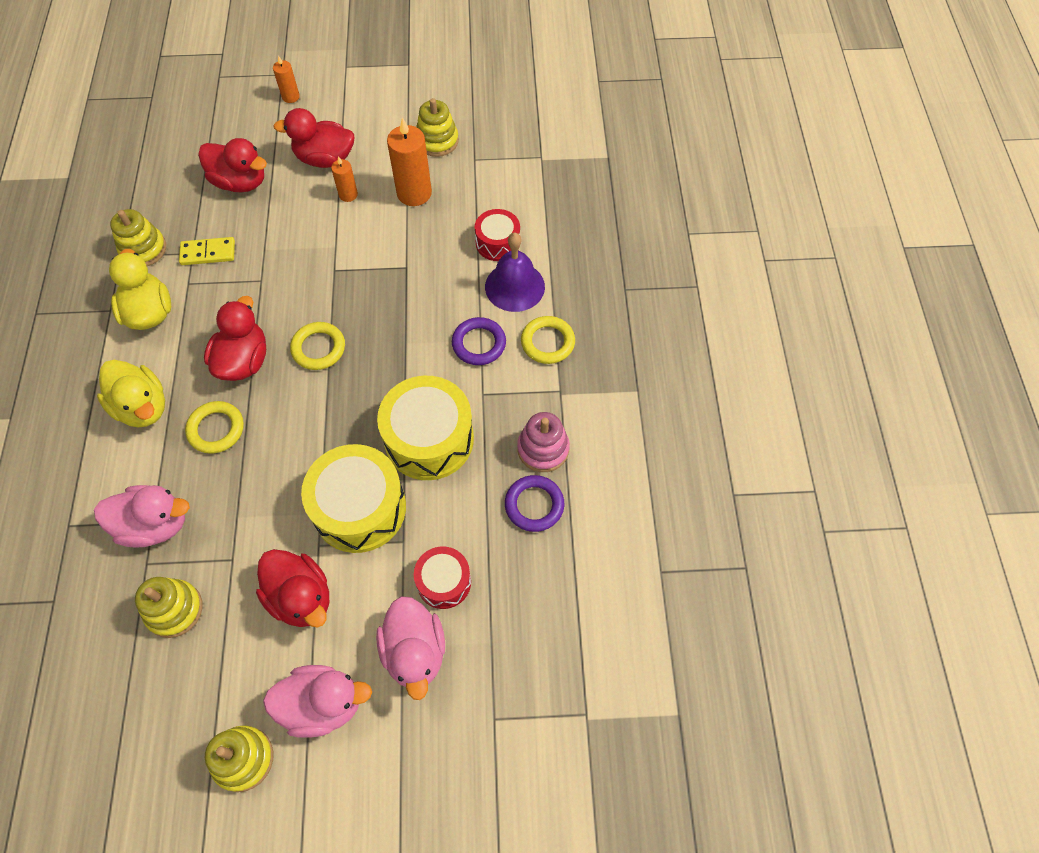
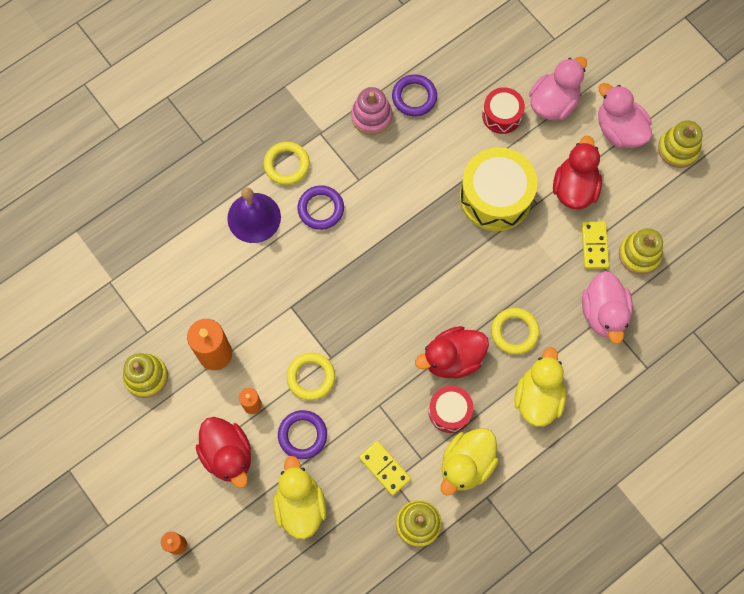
camera: 125 degrees left, 10 degrees up
pink duck [94,485,190,548] -> pink duck turned 150 degrees counterclockwise [582,271,633,344]
red duck [198,138,267,192] -> yellow duck [273,456,326,539]
yellow ring [290,322,345,370] -> yellow ring moved to [287,353,335,400]
yellow drum [377,376,474,480] -> none
red drum [475,209,520,261] -> red drum moved to [429,386,473,433]
none -> purple ring [278,410,327,459]
none -> yellow domino [581,221,609,269]

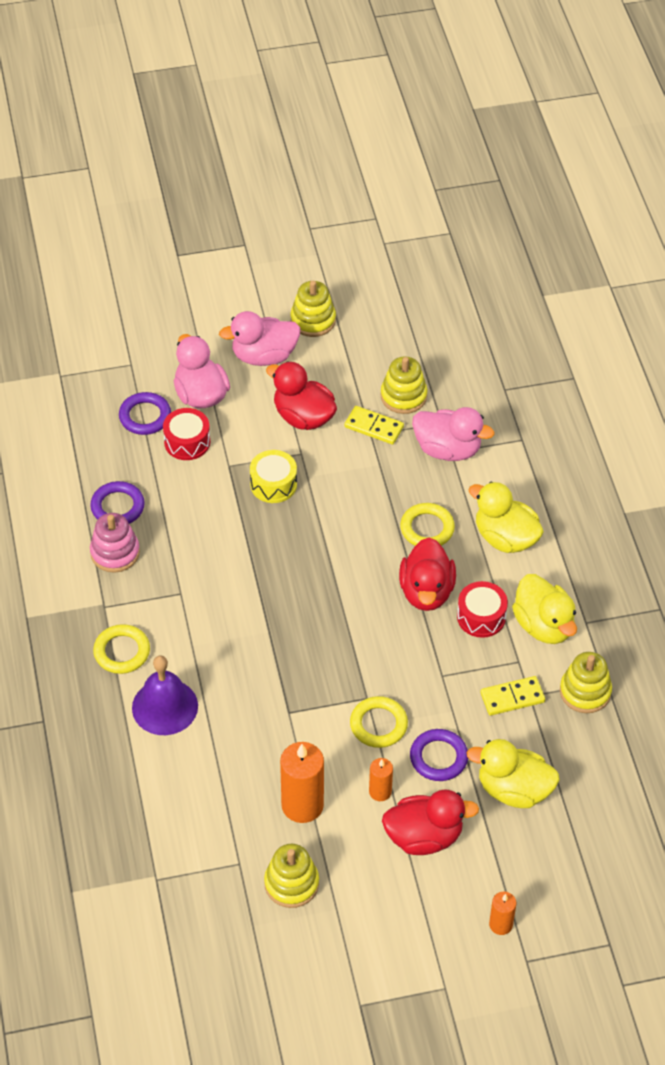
camera: 65 degrees left, 20 degrees down
purple ring [297,185,344,230] -> purple ring moved to [119,392,171,435]
yellow drum [460,147,537,231] -> yellow drum [250,450,297,503], size x0.56

